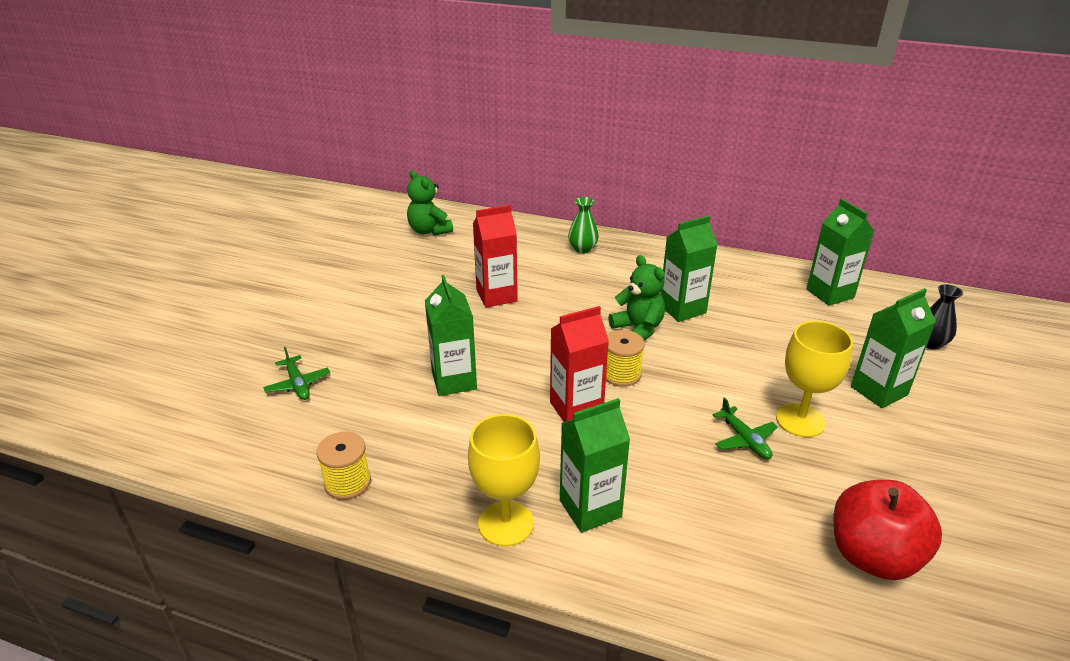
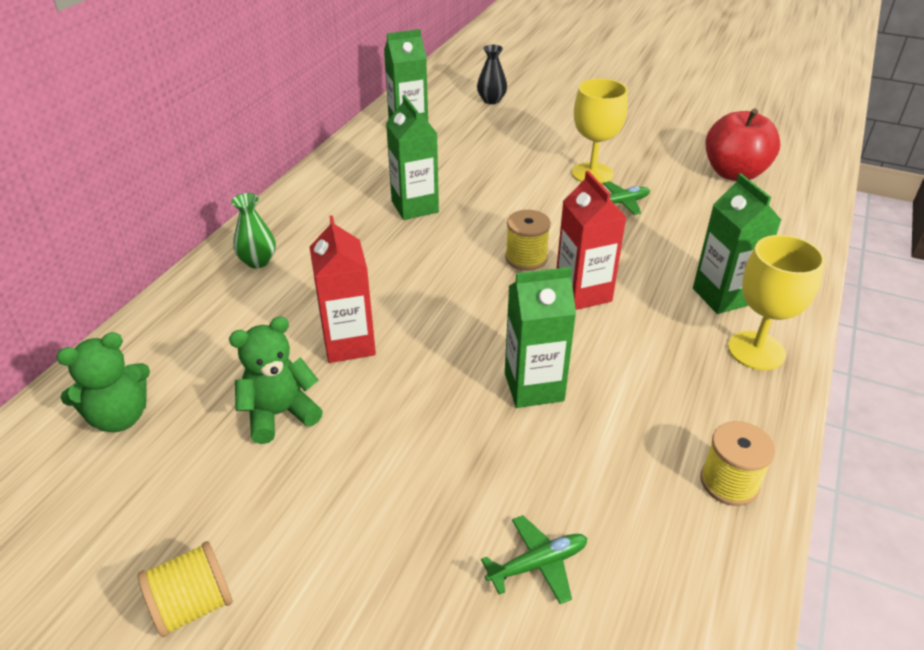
camera: 85 degrees left, 5 degrees up
green teddy bear [608,255,665,341] -> green teddy bear moved to [229,317,323,444]
green carton [851,288,936,408] -> none
none -> yellow spool [137,541,233,637]

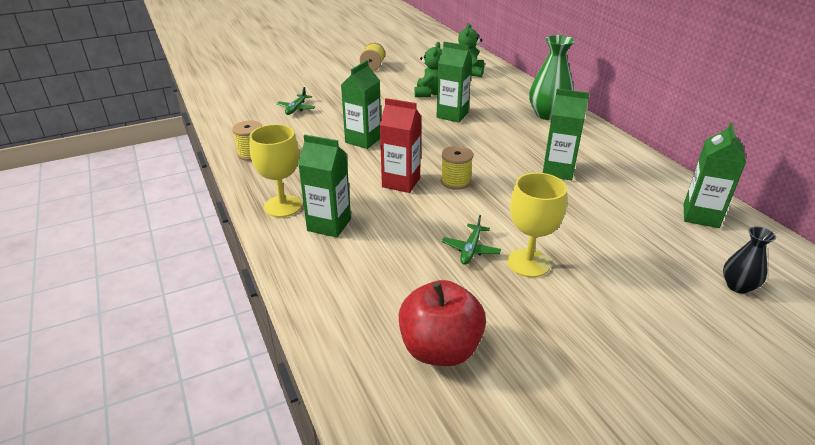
camera: 130 degrees right, 5 degrees down
green vase [231,193,276,268] -> green vase [529,35,575,120], size x1.76
red carton [309,215,376,363] -> green carton [436,42,472,122]

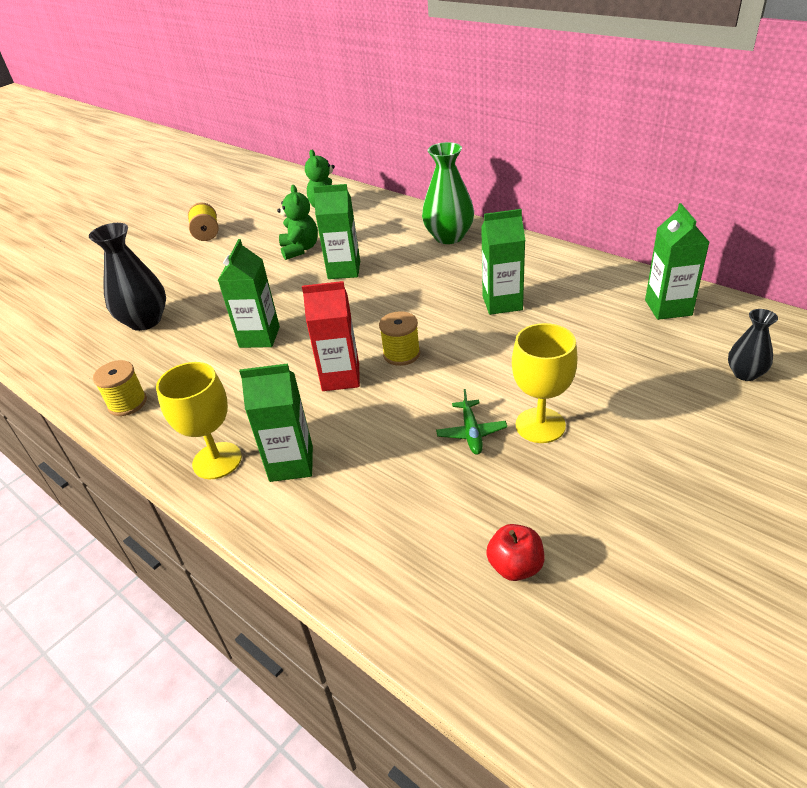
camera: 20 degrees left, 5 degrees up
green plane [276,87,315,115] -> black vase [89,223,166,331]
red apple [399,280,486,366] -> red apple [486,524,544,581], size x0.56

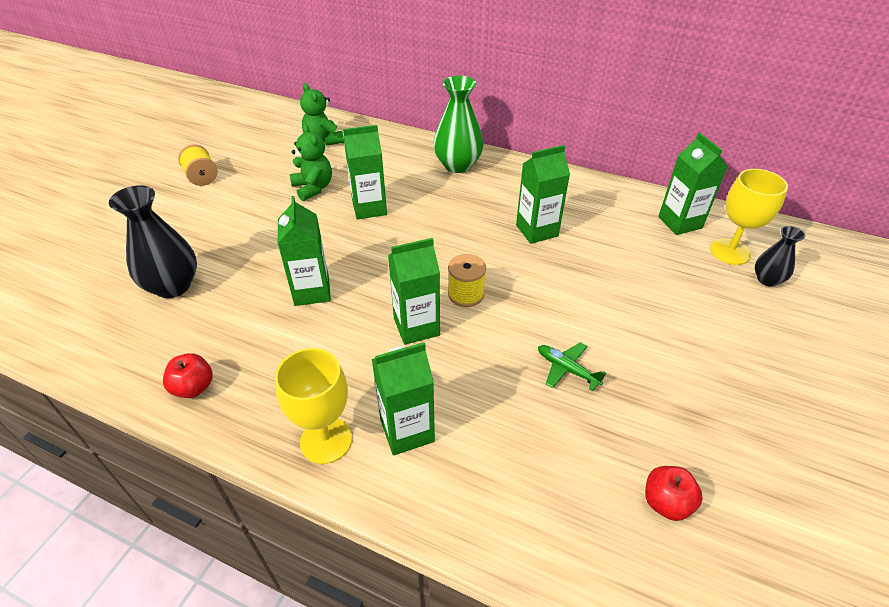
camera: 20 degrees left, 5 degrees up
yellow spool [93,360,147,416] -> red apple [163,353,213,398]
red carton [302,281,360,391] -> green carton [388,238,440,345]
green plane [436,389,507,454] -> green plane turned 150 degrees clockwise [538,342,607,391]
yellow goblet [512,323,578,443] -> yellow goblet moved to [710,169,788,265]

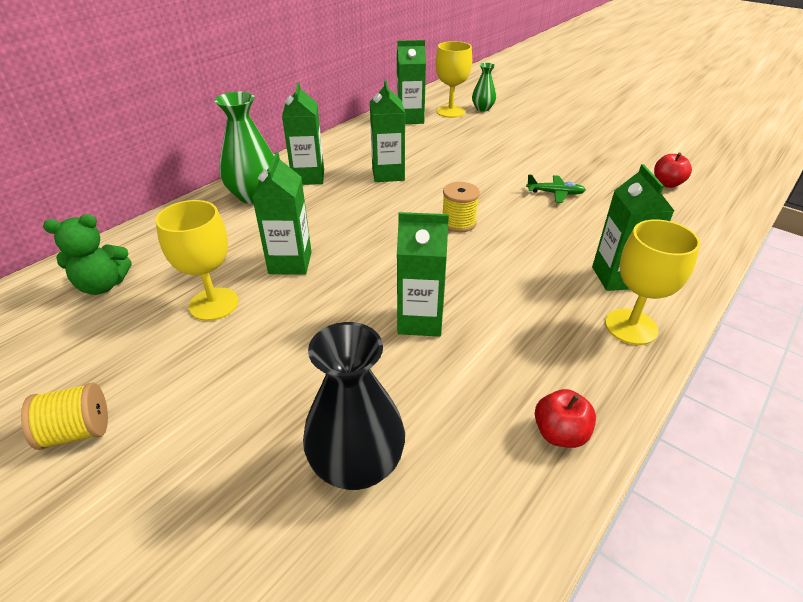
camera: 75 degrees left, 5 degrees down
green teddy bear [290,124,332,201] -> yellow goblet [155,200,239,321]
green carton [388,238,440,345] -> green carton moved to [282,82,324,185]
green plane [538,342,607,391] -> green plane turned 135 degrees counterclockwise [526,174,586,203]
black vase [755,226,805,287] -> green vase [472,63,496,112]

